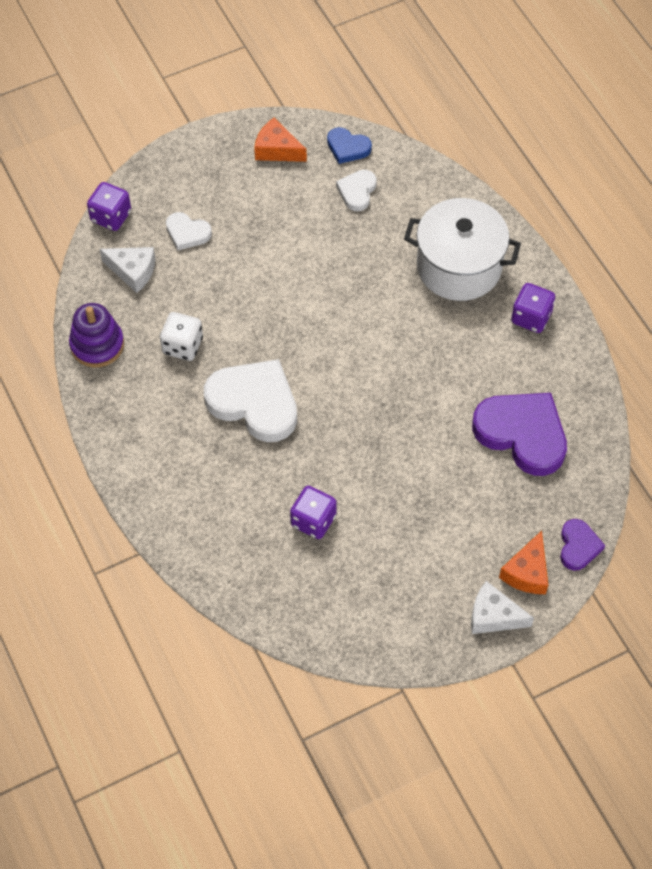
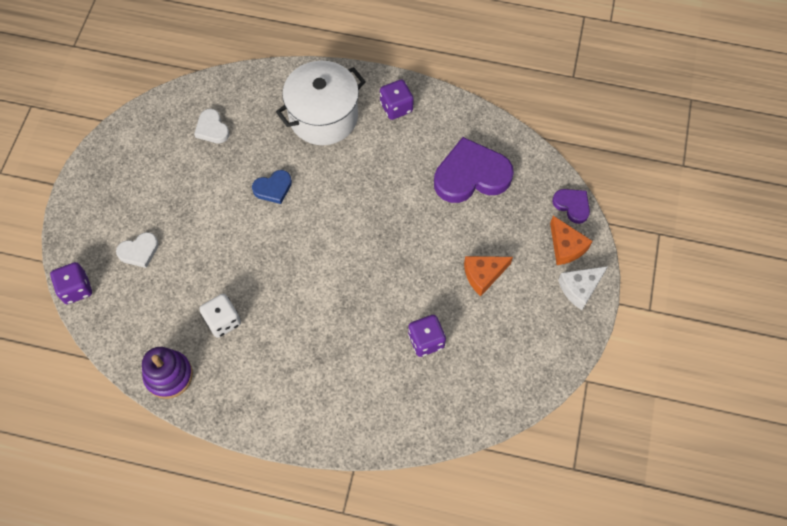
camera: 50 degrees left, 5 degrees up
white cheese [99,247,155,293] -> none
white heart [204,359,297,442] -> none
orange cheese [254,118,307,162] -> orange cheese moved to [464,256,513,296]
blue heart [327,127,372,164] -> blue heart moved to [252,170,292,204]

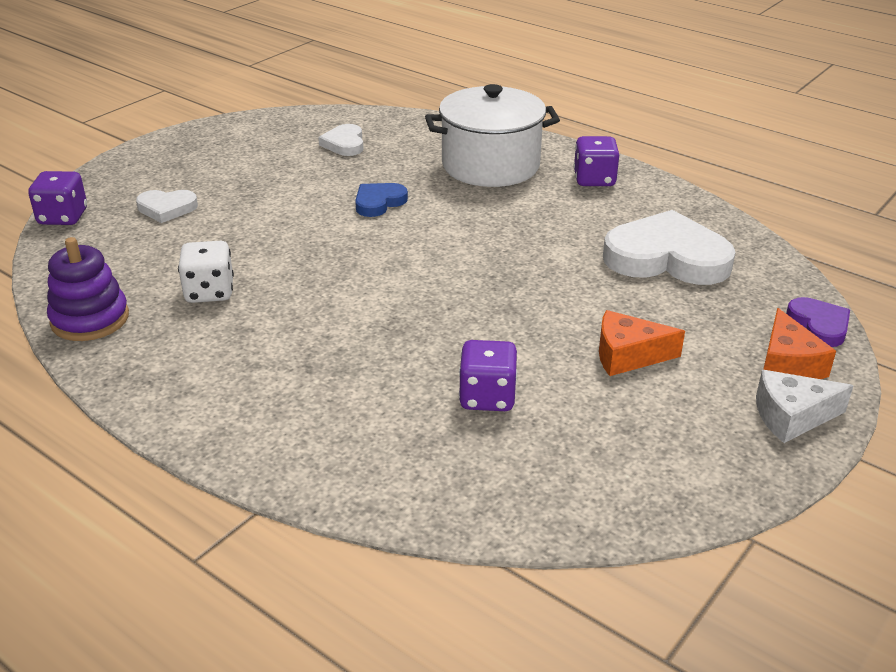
camera: 25 degrees right, 30 degrees down
blue heart [252,170,292,204] -> blue heart turned 135 degrees clockwise [355,183,408,217]
purple heart [434,137,514,203] -> white heart [603,210,736,285]

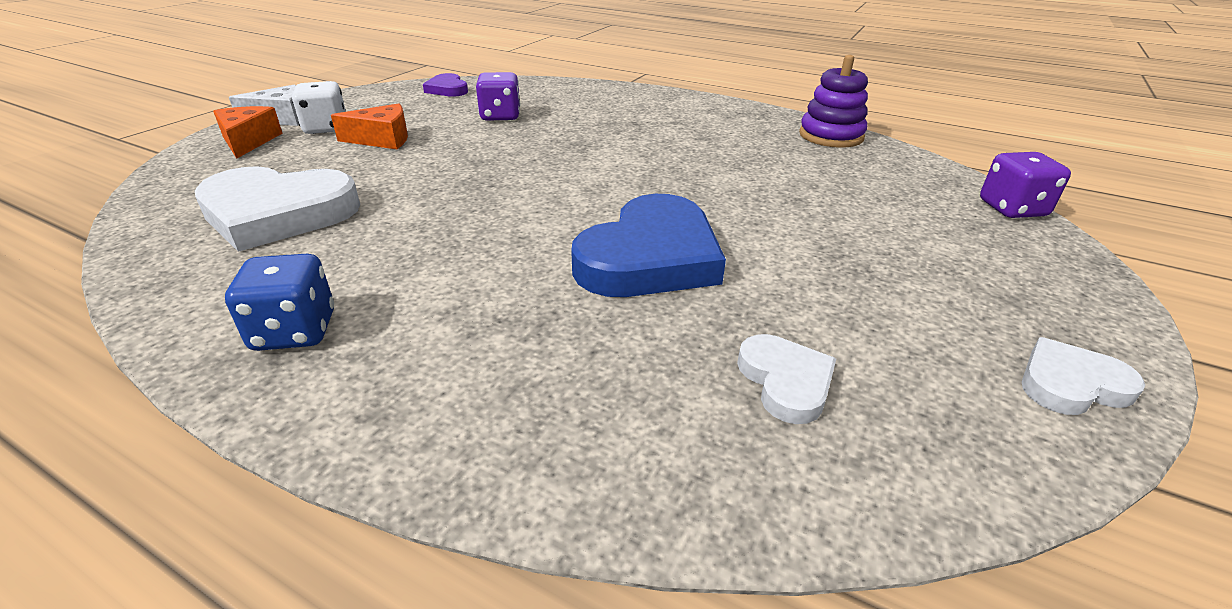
camera: 170 degrees right, 0 degrees up
white heart [136,190,198,223] -> white heart moved to [1022,337,1145,415]
white dice [178,241,234,303] -> white dice moved to [292,81,346,134]
blue heart [355,183,408,217] -> blue heart [571,194,726,297], size x1.97
white pot [425,84,560,187] -> none
purple dice [574,136,619,186] -> blue dice [225,254,334,351]
purple heart [786,297,850,347] -> purple heart moved to [423,73,468,97]

